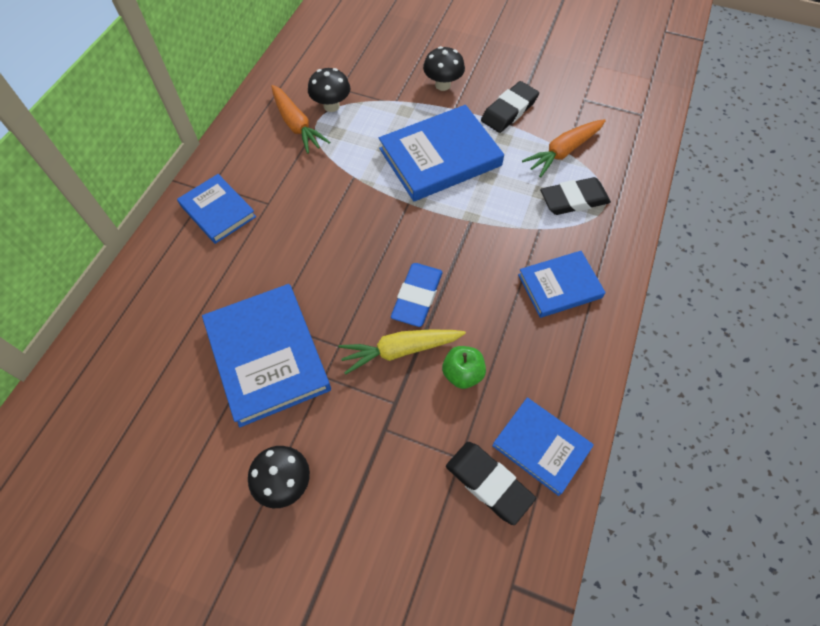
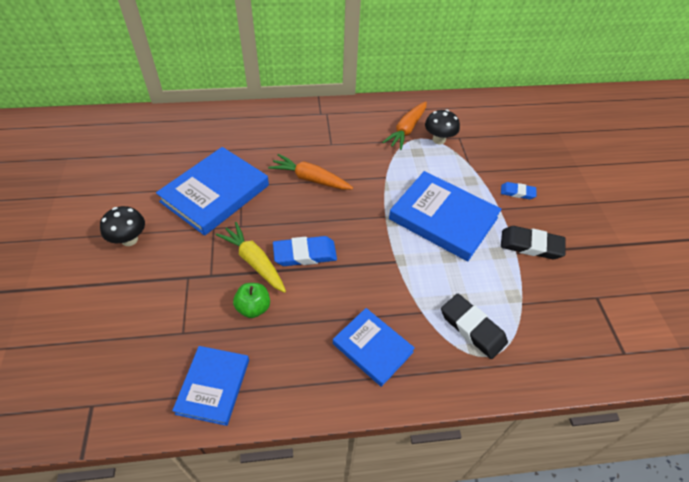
camera: 60 degrees right, 10 degrees down
blue book [177,174,256,244] -> none
black mushroom [423,46,465,91] -> blue eraser [501,182,536,199]
black eraser [446,442,536,525] -> none
orange carrot [522,119,606,177] -> orange carrot moved to [268,154,353,190]

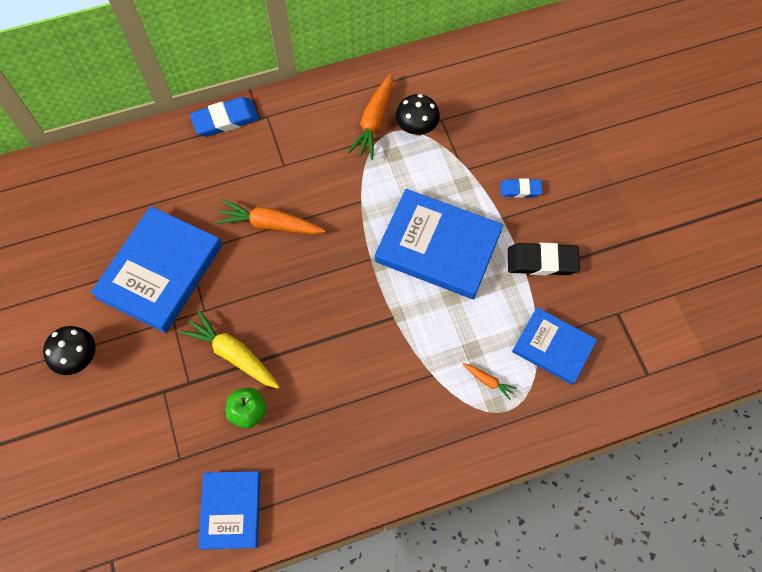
camera: 10 degrees left, 15 degrees up
blue eraser [273,236,337,266] -> blue eraser moved to [190,97,259,137]
blue book [333,308,415,387] -> blue book moved to [512,307,597,385]
black eraser [441,294,508,359] -> orange carrot [463,363,517,400]

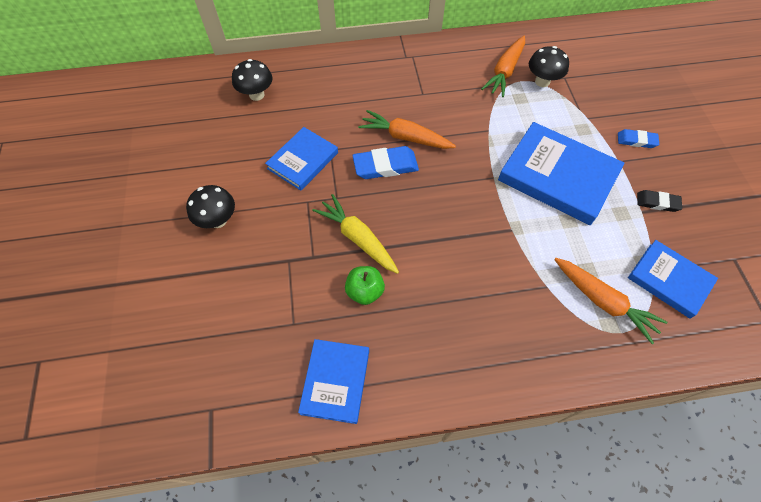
camera: 10 degrees right, 5 degrees down
blue book [91,206,222,333] -> blue book [265,127,338,191], size x0.61
blue eraser [190,97,259,137] -> blue eraser moved to [352,146,419,179]
orange carrot [463,363,517,400] -> orange carrot [554,258,668,344], size x2.03
black eraser [508,242,580,276] -> black eraser [637,190,682,212], size x0.61
none -> black mushroom [232,59,273,101]

